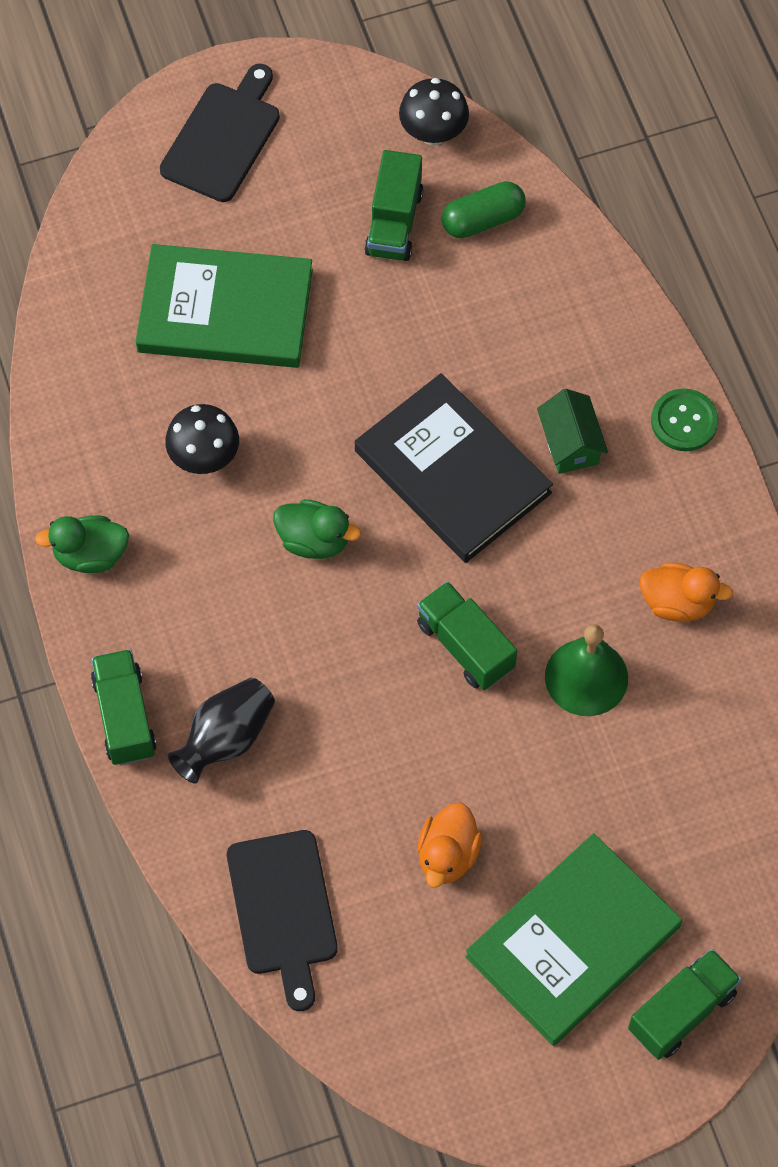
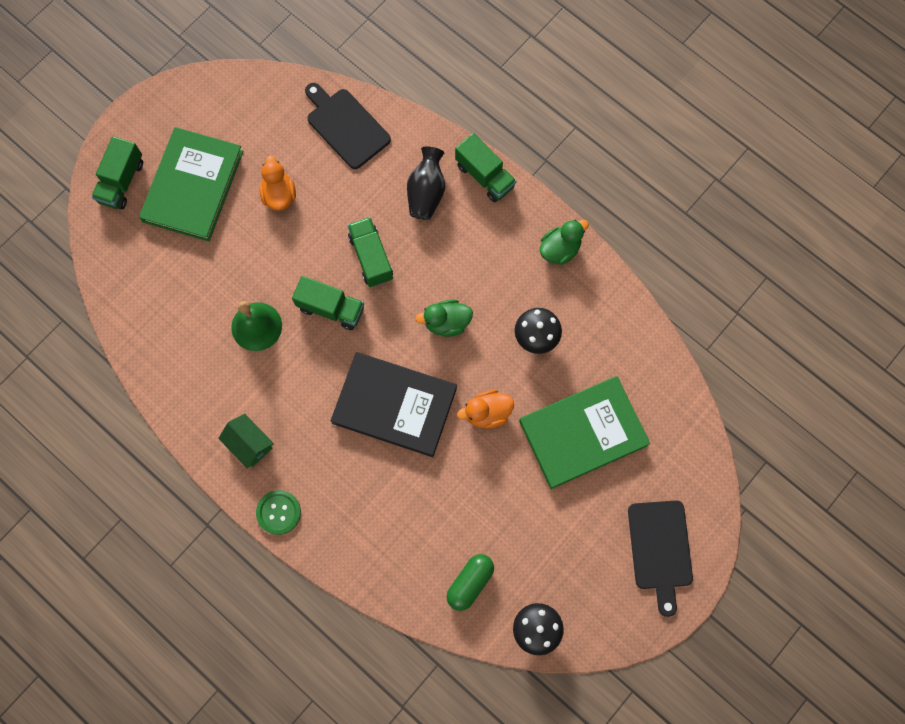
camera: 150 degrees right, 10 degrees up
green truck [364,150,423,261] -> green truck moved to [347,217,393,287]
green house [537,389,608,474] -> green house moved to [218,414,274,469]
orange duck [640,563,733,622] -> orange duck moved to [457,390,514,429]

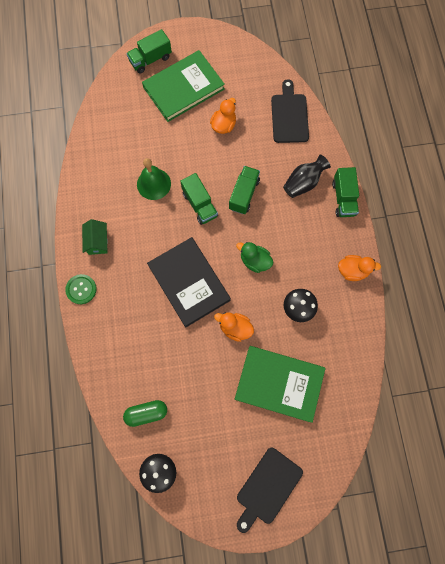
camera: 40 degrees right, 0 degrees up
green duck [540,220,589,265] -> orange duck [338,255,381,281]

